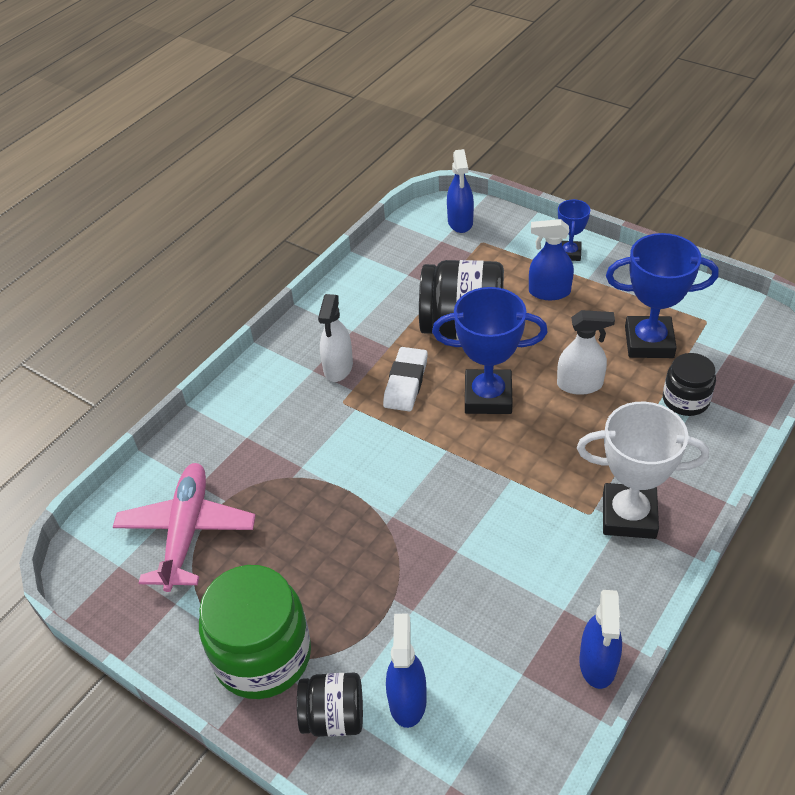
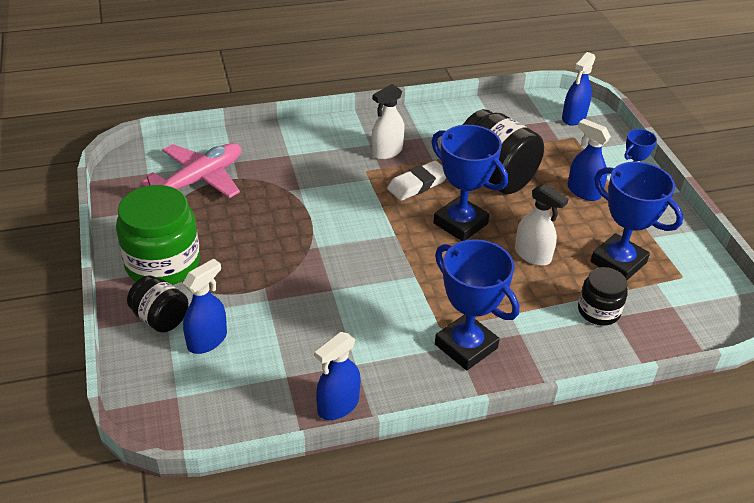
camera: 35 degrees right, 5 degrees down
white trophy [577,402,709,539] -> blue trophy [435,239,519,370]

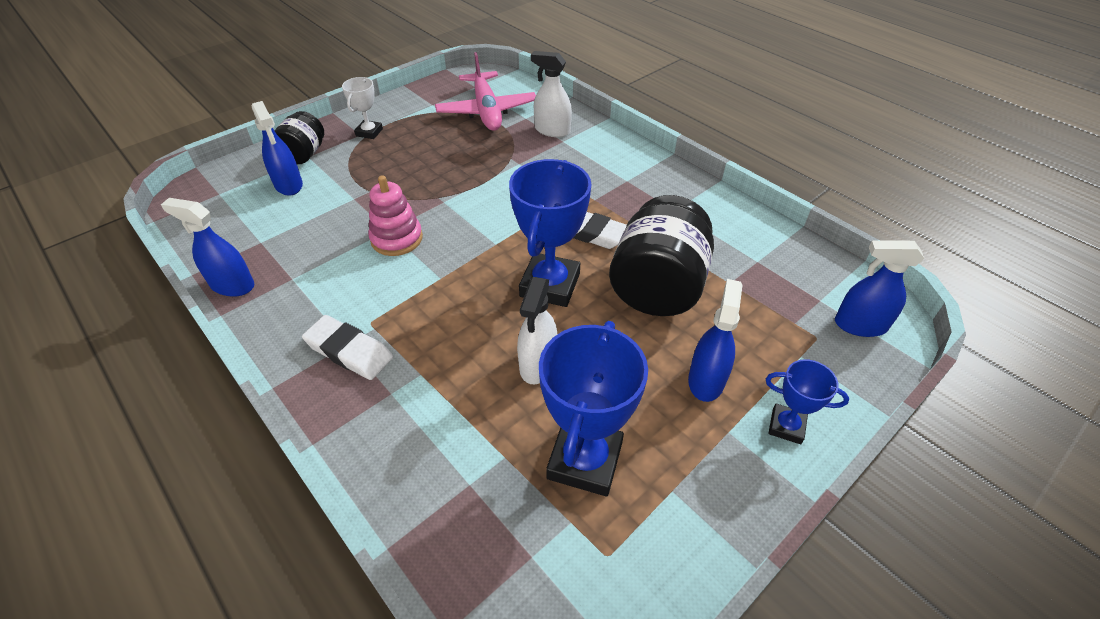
camera: 65 degrees right, 5 degrees up
green jar [116,185,200,285] -> white trophy [342,77,383,139]
pink plane [141,143,241,198] -> pink plane turned 60 degrees clockwise [435,52,536,131]
blue spray bottle [183,259,227,354] -> blue spray bottle turned 45 degrees clockwise [251,101,303,196]
white spray bottle [371,84,405,160] -> white spray bottle moved to [531,51,572,137]
blue trophy [435,239,519,370] -> white eraser [302,315,393,380]
black jar [578,267,628,325] -> none
none -> pink stacking toy [368,175,423,256]

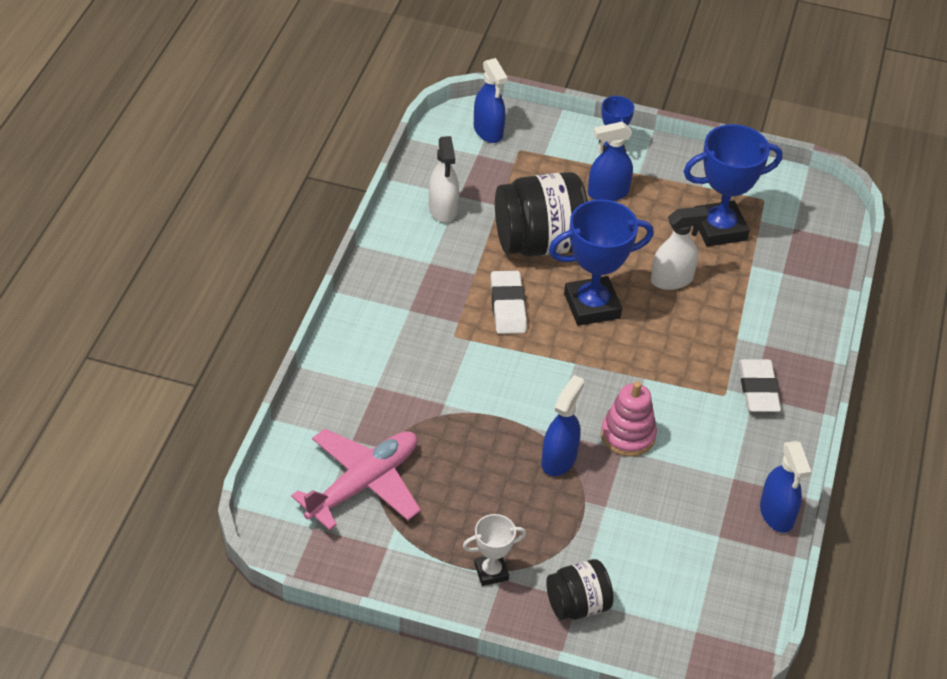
camera: 125 degrees left, 0 degrees up
blue spray bottle [251,101,303,196] -> blue spray bottle moved to [541,375,584,476]
white spray bottle [531,51,572,137] -> white spray bottle moved to [429,136,459,223]

